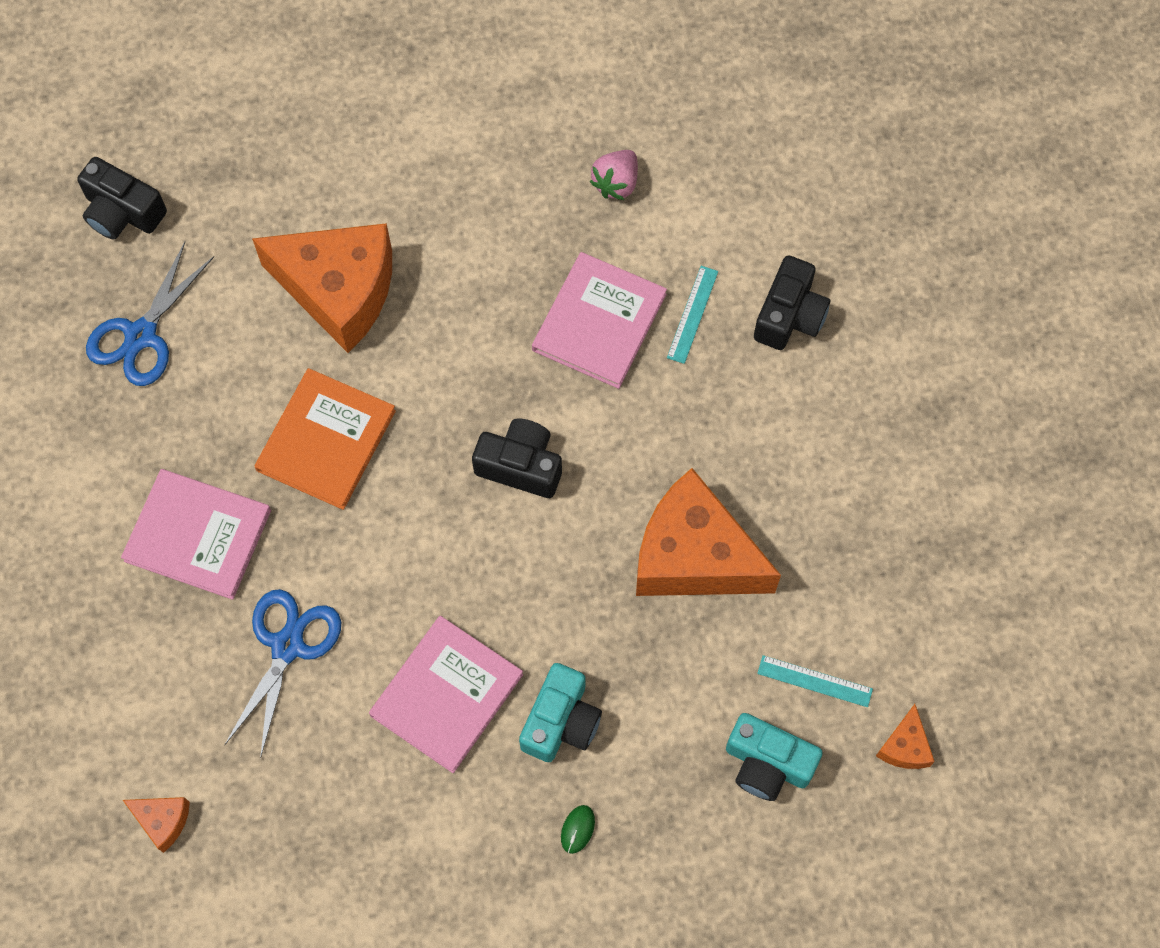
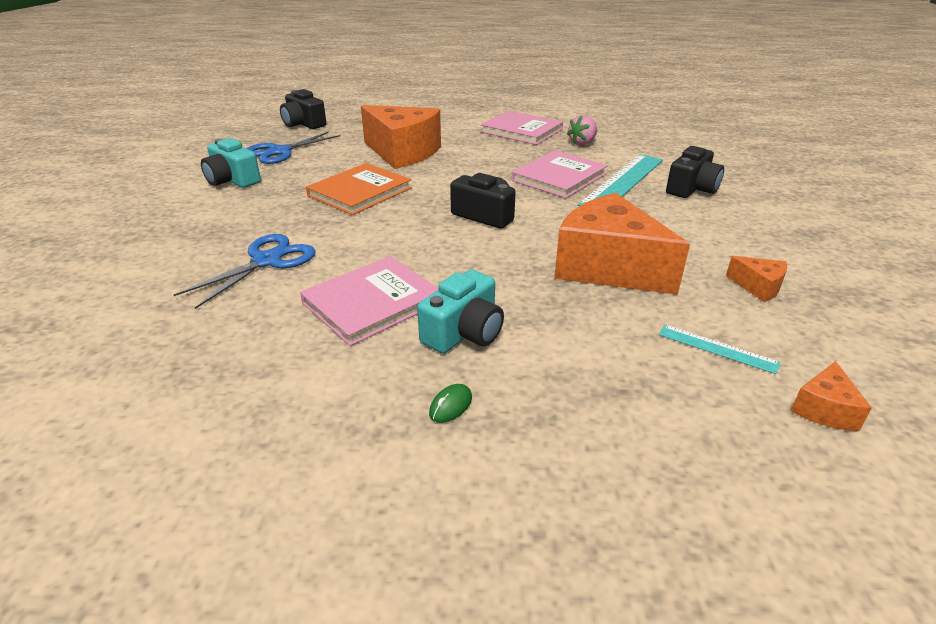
camera: 15 degrees right, 35 degrees down
pink book [121,469,271,600] -> pink book moved to [481,111,563,145]
orange cheese [123,797,190,853] -> orange cheese moved to [726,256,787,302]
turquoise ruler [667,266,718,364] -> turquoise ruler [578,154,663,206], size x2.10
turquoise camera [726,713,823,801] -> turquoise camera moved to [201,138,261,188]

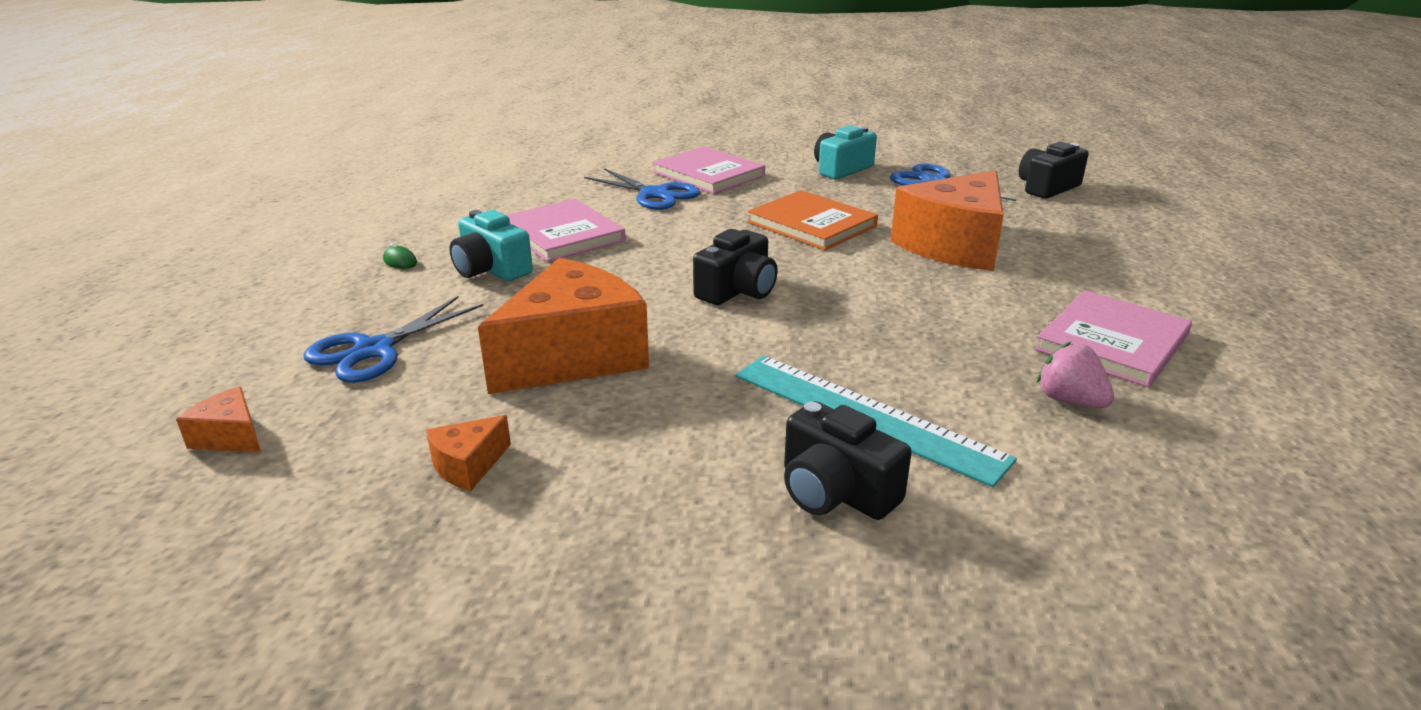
camera: 95 degrees right, 5 degrees down
pink book [512,150,608,198] -> pink book moved to [653,146,765,194]
turquoise ruler [659,325,780,374] -> none
none -> blue scissors [303,296,483,383]

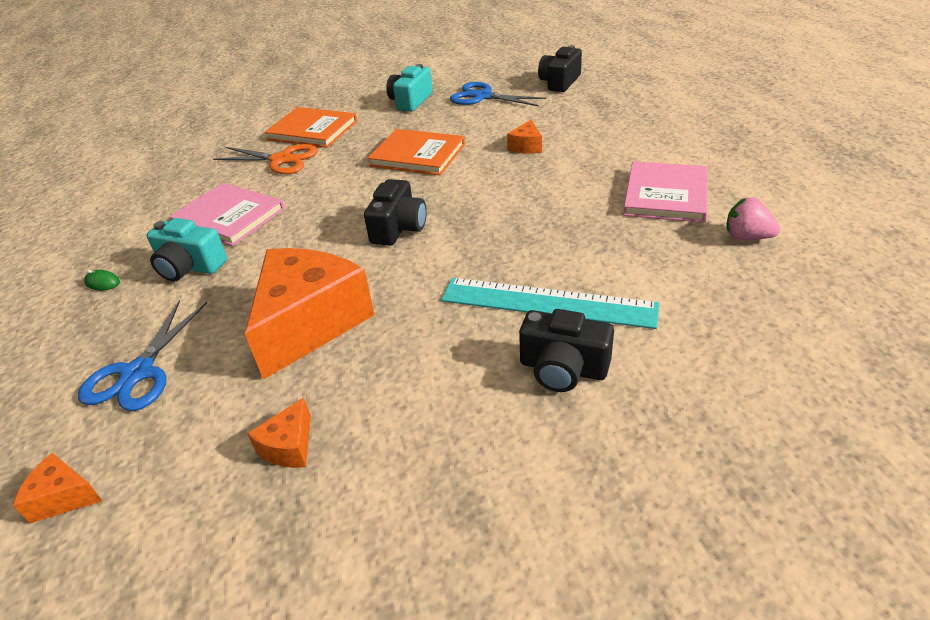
camera: 20 degrees left, 10 degrees up
blue scissors [584,168,700,210] -> orange scissors [213,144,318,174]
pink book [653,146,765,194] -> orange book [265,107,357,148]
orange cheese [891,170,1004,271] -> orange cheese [507,120,542,154], size x0.42
pink strawberry [1037,342,1114,408] -> pink strawberry moved to [726,197,780,240]

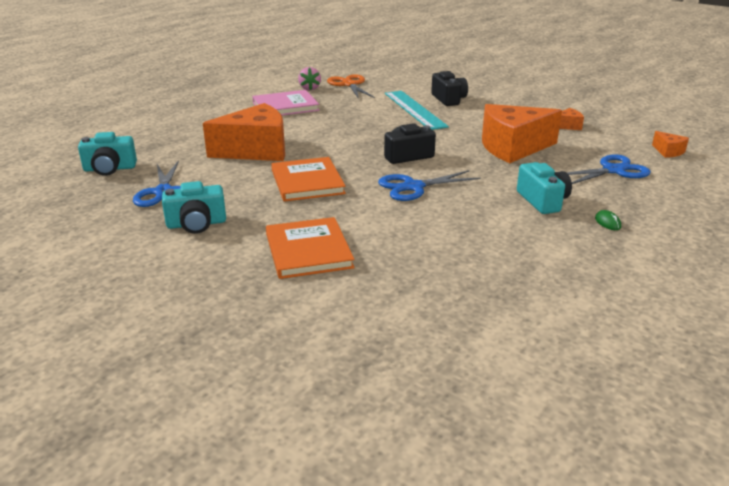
camera: 130 degrees left, 10 degrees down
pink book [169,183,285,246] -> none
orange scissors [213,144,318,174] -> orange scissors moved to [327,74,375,99]
orange cheese [507,120,542,154] -> orange cheese [203,103,285,161], size x2.36
black camera [538,45,582,92] -> turquoise camera [78,132,137,176]
none -> blue scissors [378,170,481,201]

